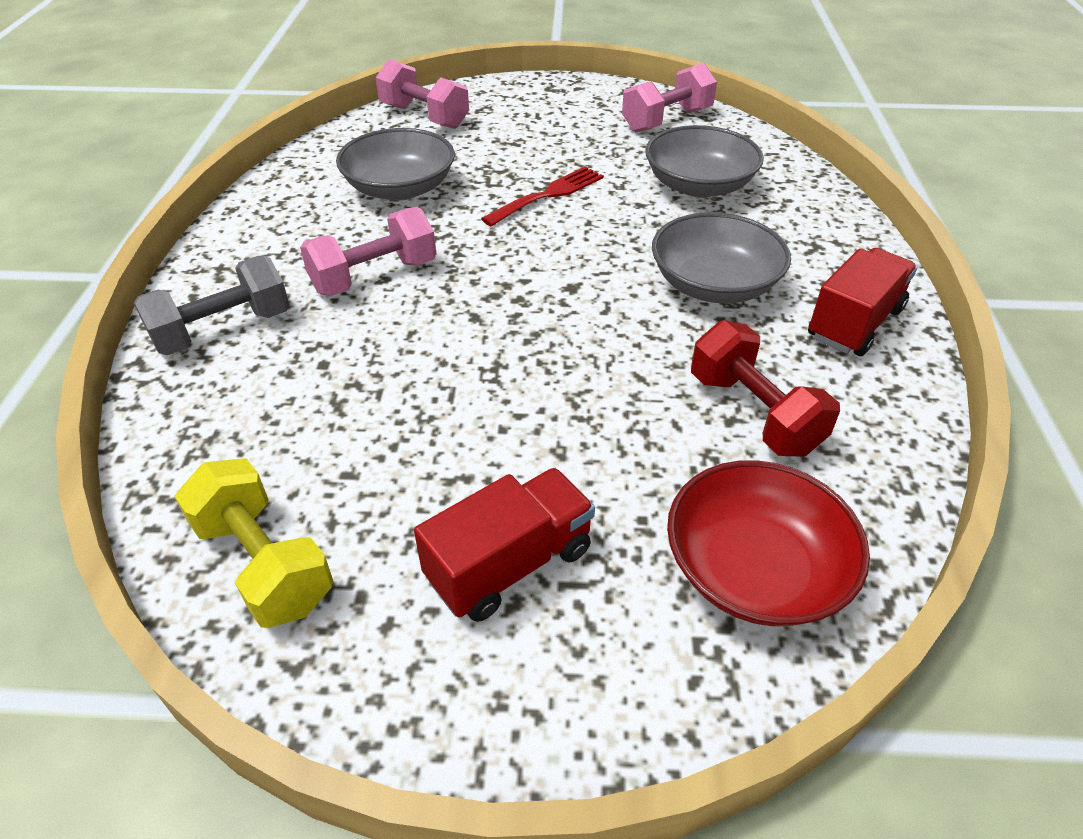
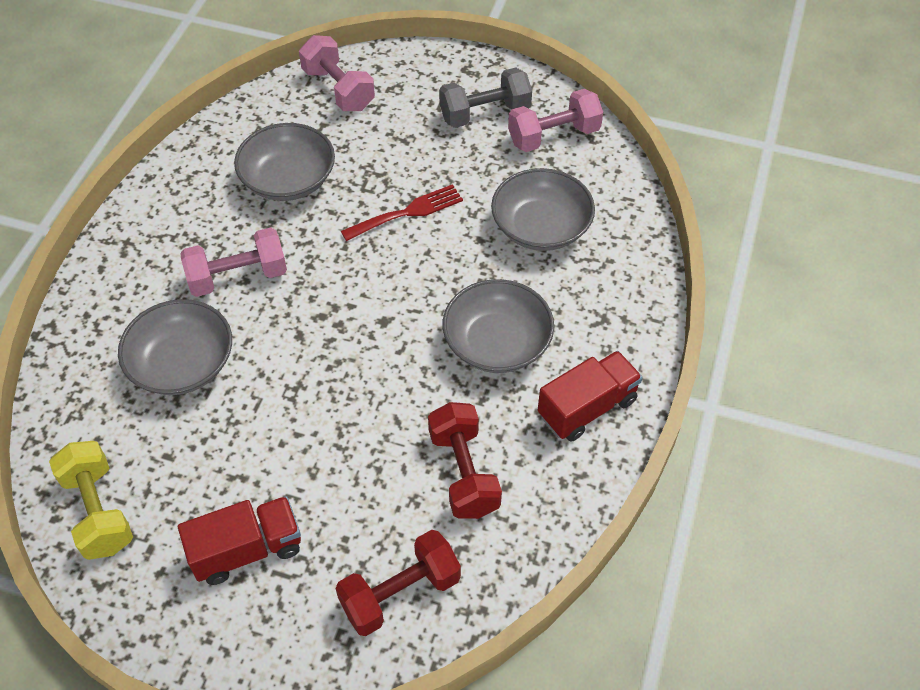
camera: 15 degrees right, 10 degrees up
grey dumbbell [134,256,290,355] -> grey dumbbell moved to [439,68,532,128]
red bowl [667,460,870,626] -> red dumbbell [336,530,461,636]
none -> grey bowl [118,299,232,395]

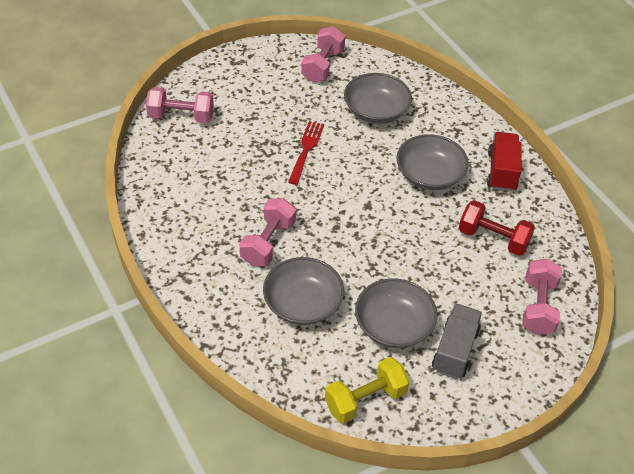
camera: 50 degrees left, 5 degrees down
yellow dumbbell [49,441,133,560] -> yellow dumbbell turned 45 degrees counterclockwise [325,357,410,424]
red truck [178,496,301,585] -> grey truck [432,304,482,379]
grey bowl [234,123,335,201] -> grey bowl moved to [355,278,437,348]
red dumbbell [336,530,461,636] -> pink dumbbell [522,258,562,335]
grey dumbbell [439,68,532,128] -> none

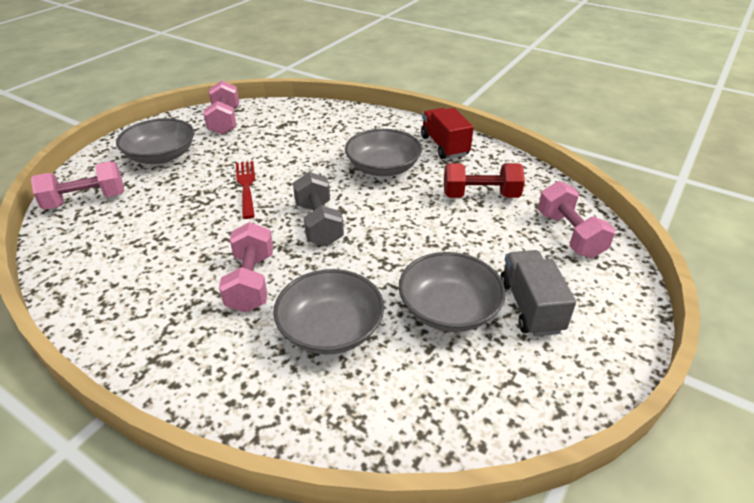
camera: 25 degrees left, 10 degrees down
yellow dumbbell [325,357,410,424] -> none
grey bowl [344,73,412,124] -> grey bowl moved to [116,118,194,164]
none -> grey dumbbell [293,172,344,247]

